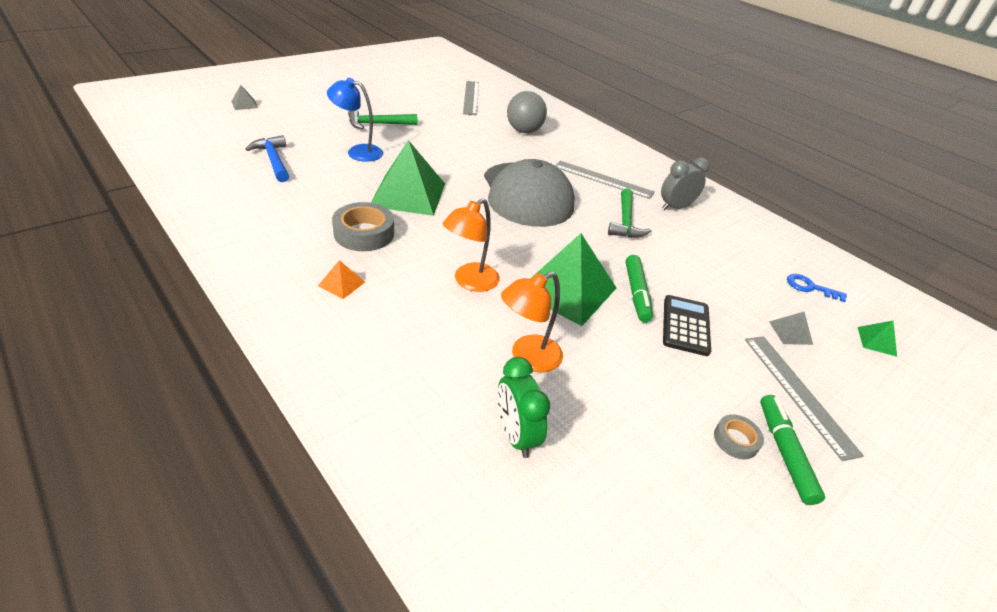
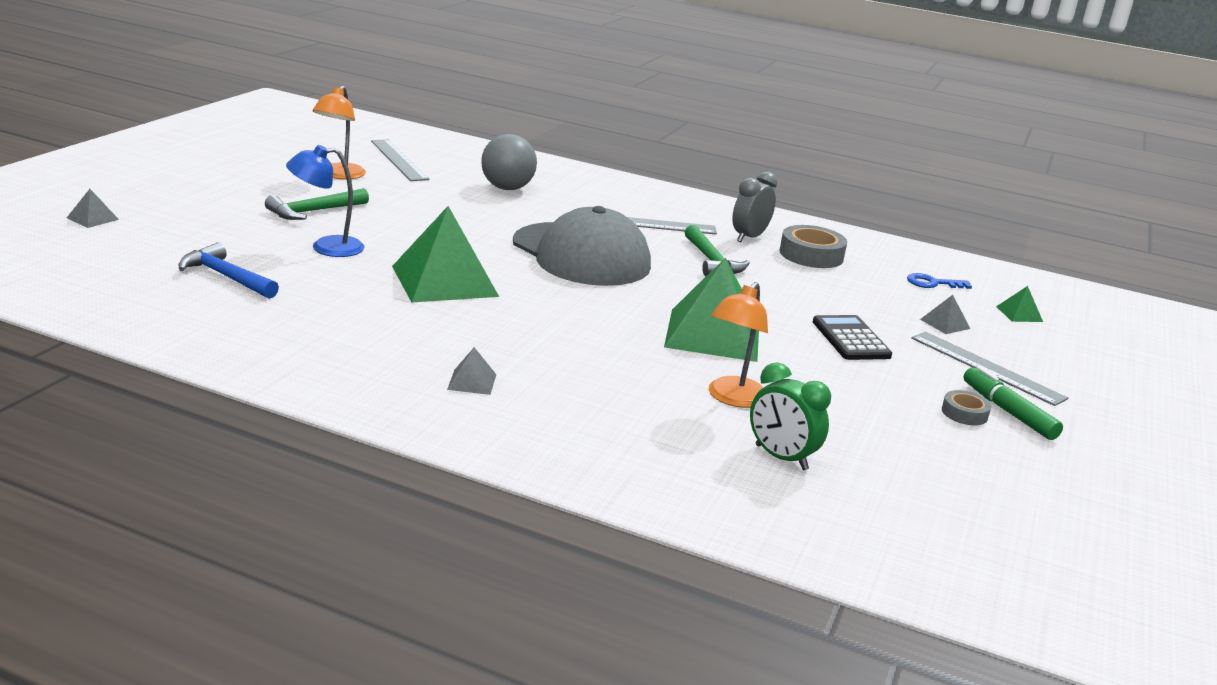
camera: 25 degrees left, 15 degrees down
orange pyramid [318,260,365,299] -> grey pyramid [447,347,496,395]
grey tape [332,202,394,251] -> grey tape moved to [780,225,847,268]
orange lamp [442,198,499,292] -> orange lamp moved to [313,86,366,179]
green marker [626,255,653,323] -> none

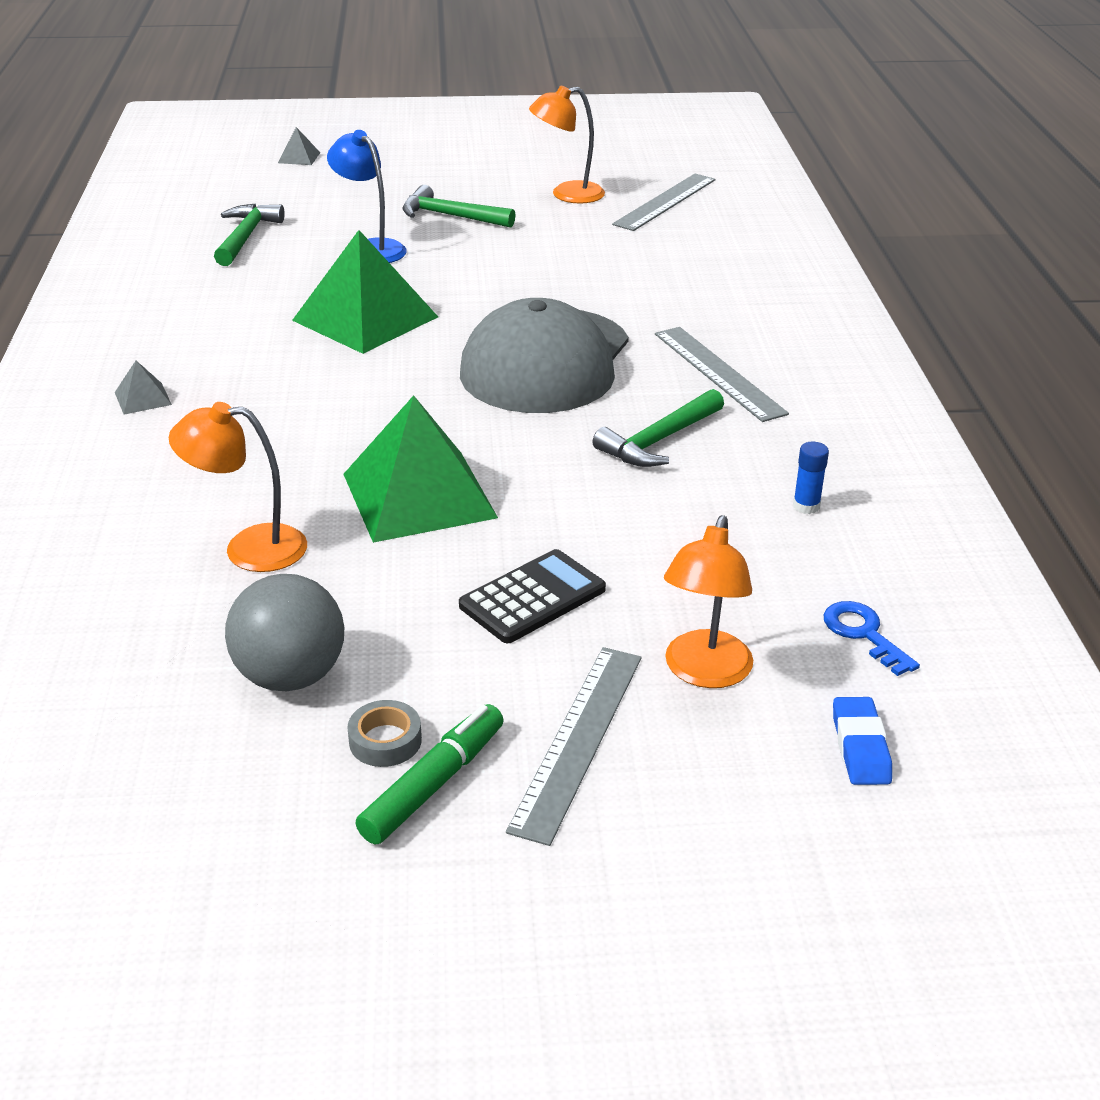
camera: 65 degrees right, 10 degrees up
blue hammer [179,242,279,299] -> green hammer [214,204,285,266]
grey ball [481,134,537,190] -> grey ball moved to [225,574,344,691]
grey clock [732,172,777,242] -> none
green clock [750,362,831,470] -> none
grey tape [780,225,847,268] -> blue glue stick [793,442,829,514]
grey pyramid [920,295,970,334] -> orange lamp [664,515,753,688]
green pyramid [996,286,1043,322] -> blue eraser [833,697,892,785]

